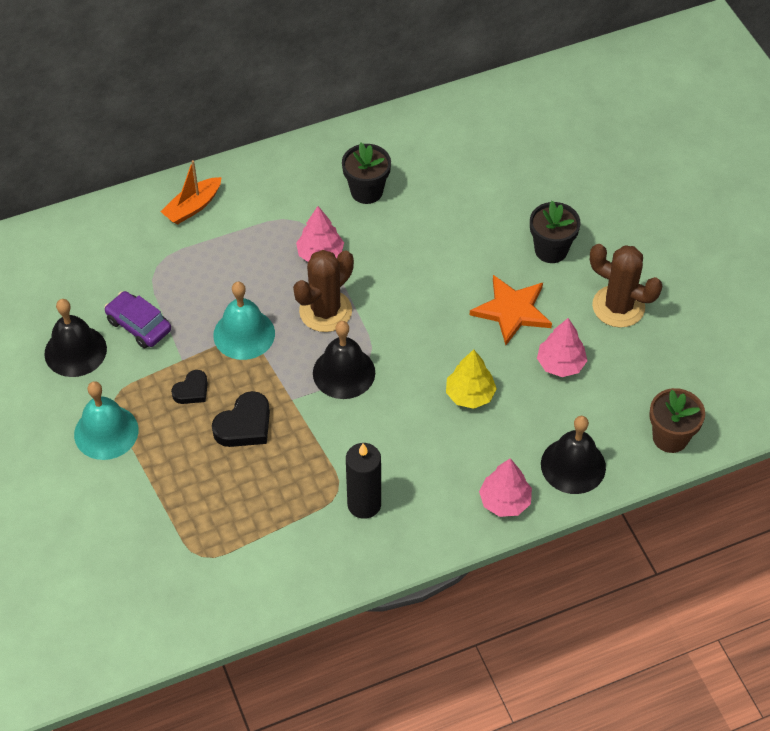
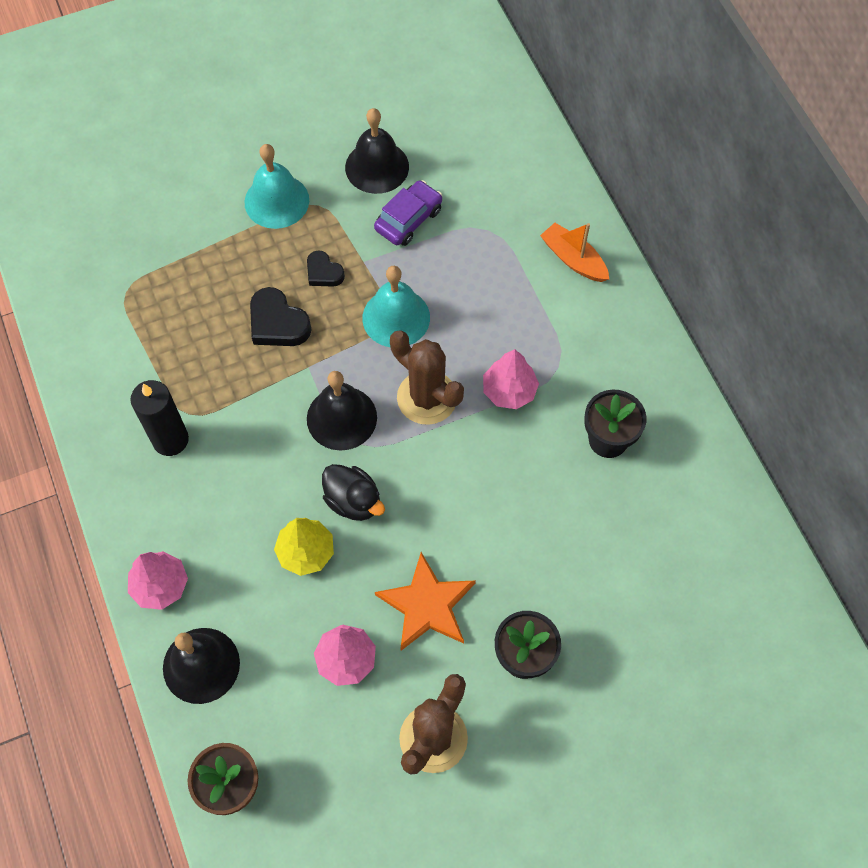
camera: 90 degrees right, 10 degrees up
none -> black duck [322,464,385,521]

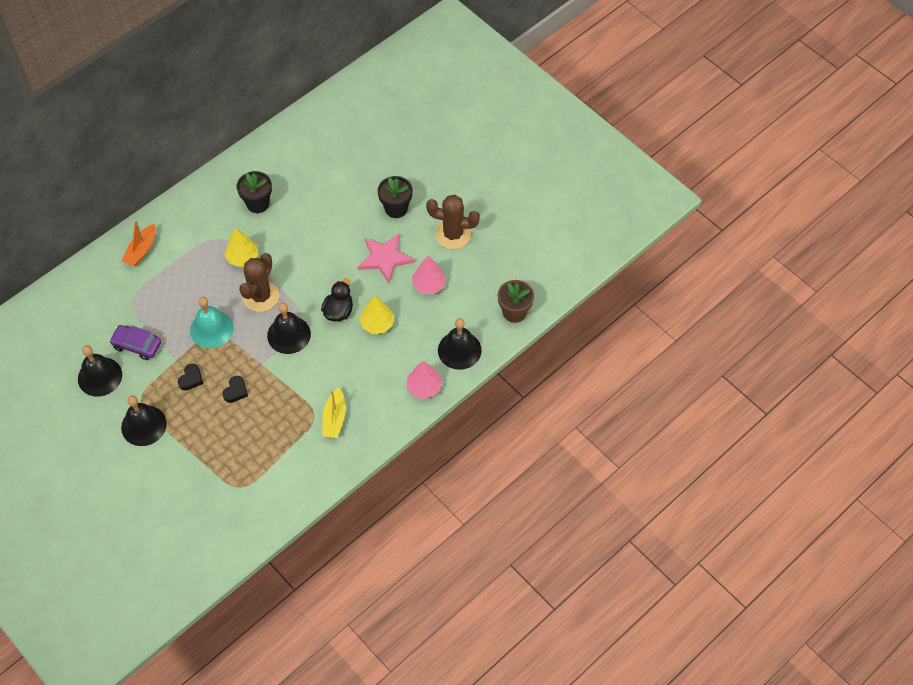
camera: 110 degrees left, 5 degrees down
black candle [130,380,189,456] -> yellow boat [322,387,346,438]
turquoise bell [244,144,309,229] -> black bell [121,396,167,446]
black heart [250,287,311,346] -> black heart [223,376,248,403], size x0.63
orange star [375,552,476,651] -> pink star [358,233,415,283]
pink tree [483,349,539,409] -> yellow tree [225,228,258,267]

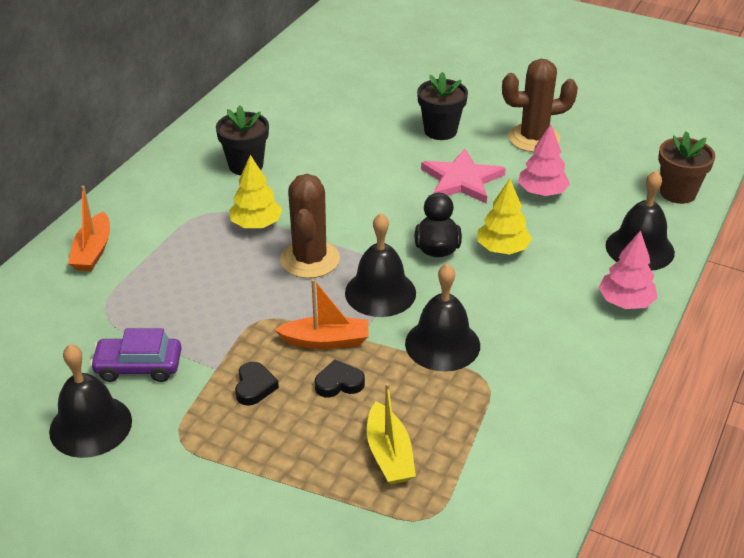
camera: 20 degrees left, 20 degrees down
black bell [121,396,167,446] -> black bell moved to [405,263,480,372]
turquoise bell [190,297,234,348] -> none
black heart [223,376,248,403] -> black heart turned 105 degrees counterclockwise [315,359,365,397]
yellow boat [322,387,346,438] -> yellow boat moved to [367,383,416,485]
none -> orange boat [274,279,369,349]

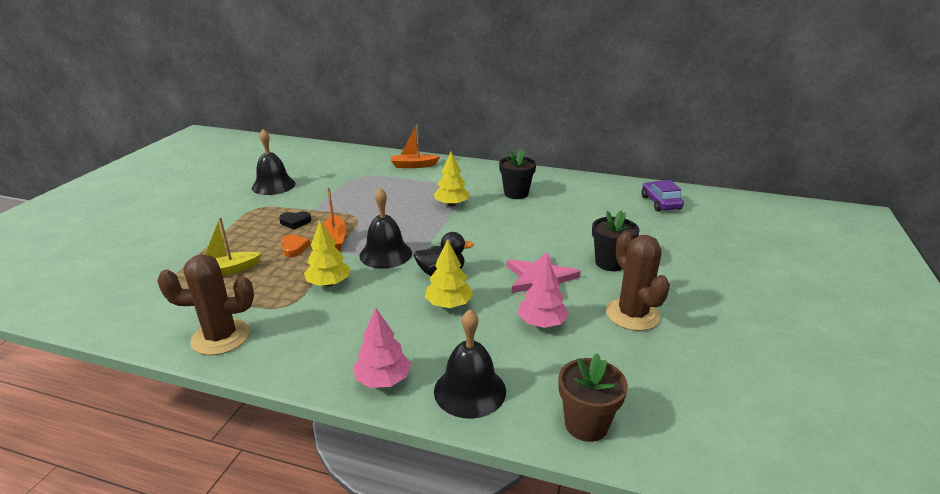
camera: 80 degrees right, 10 degrees down
purple car [90,328,182,382] -> purple car moved to [641,180,684,211]
brown cactus [280,174,340,278] -> brown cactus moved to [157,254,254,355]
black heart [315,359,365,397] -> orange heart [281,234,310,257]
black bell [405,263,480,372] -> yellow tree [304,220,350,286]

